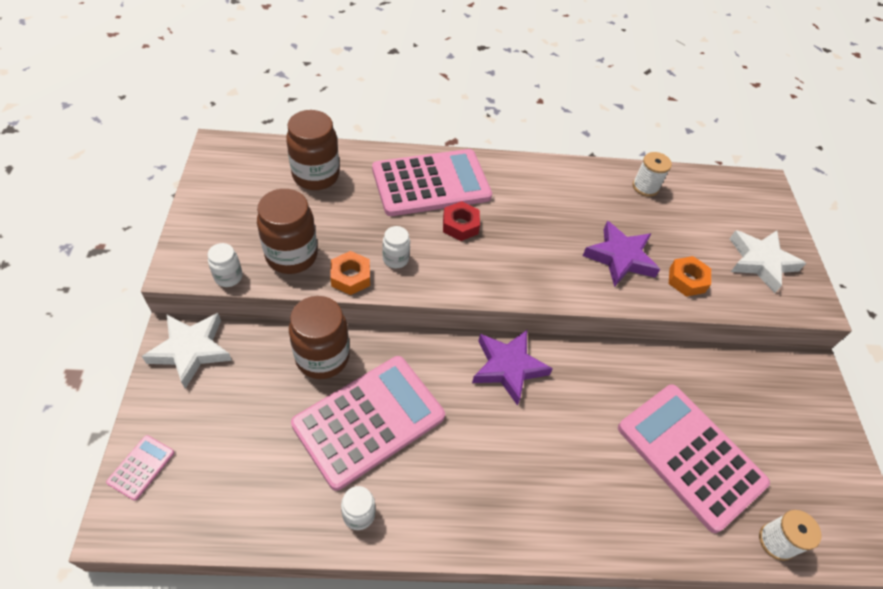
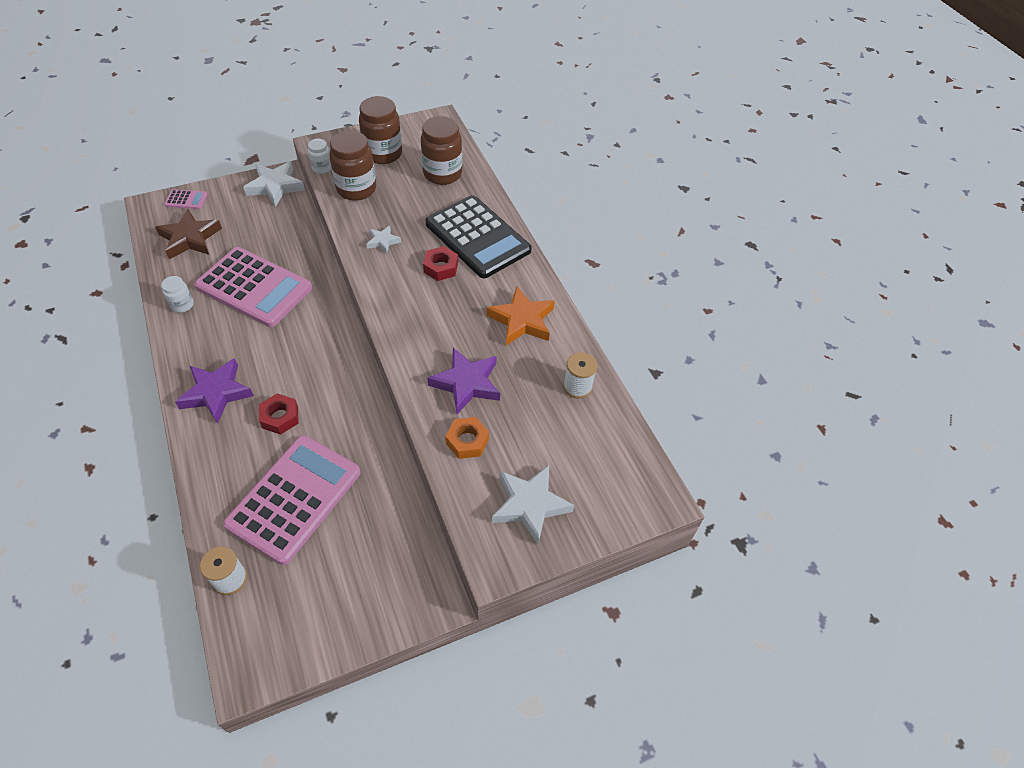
camera: 70 degrees right, 0 degrees up
brown jar [289,296,349,379] -> brown jar moved to [359,96,402,164]
orange nut [330,251,370,295] -> none
pink calculator [372,149,492,216] -> black calculator [425,195,532,278]
white jar [382,226,410,268] -> white star [366,226,401,254]
purple star [472,330,553,406] -> purple star moved to [175,358,254,424]
none -> brown star [155,209,222,259]
none -> red nut [259,393,299,435]
none -> orange star [487,286,555,345]

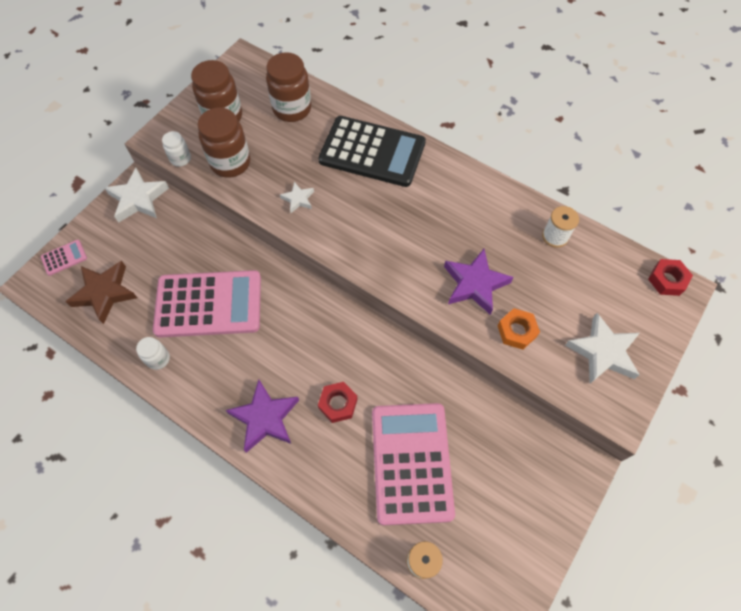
camera: 30 degrees left, 10 degrees up
red nut [423,246,458,281] -> red nut moved to [648,259,693,296]
orange star [487,286,555,345] -> none

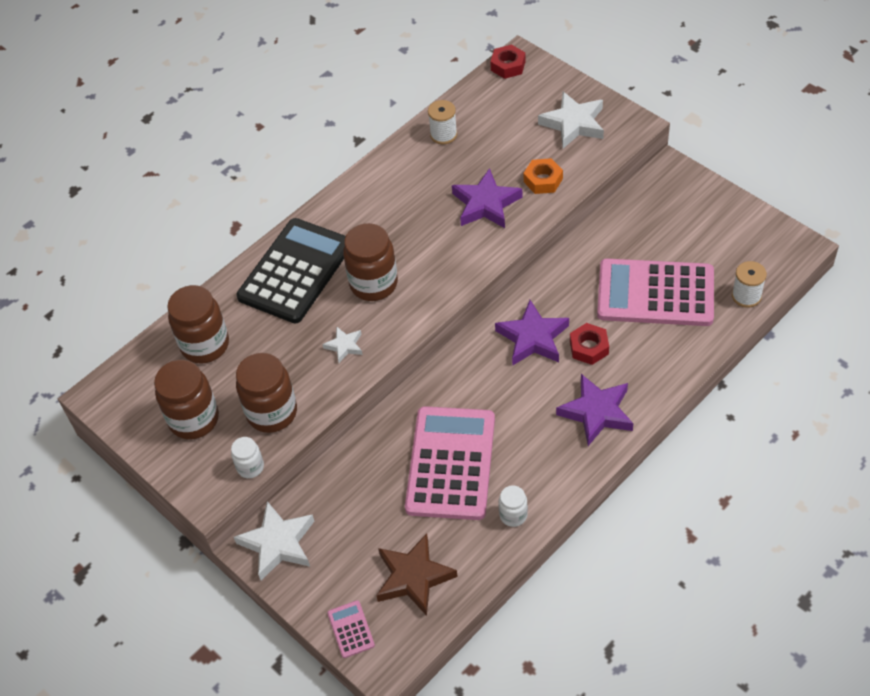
camera: 75 degrees left, 10 degrees down
none -> brown jar [343,223,398,301]
none -> purple star [495,300,569,366]

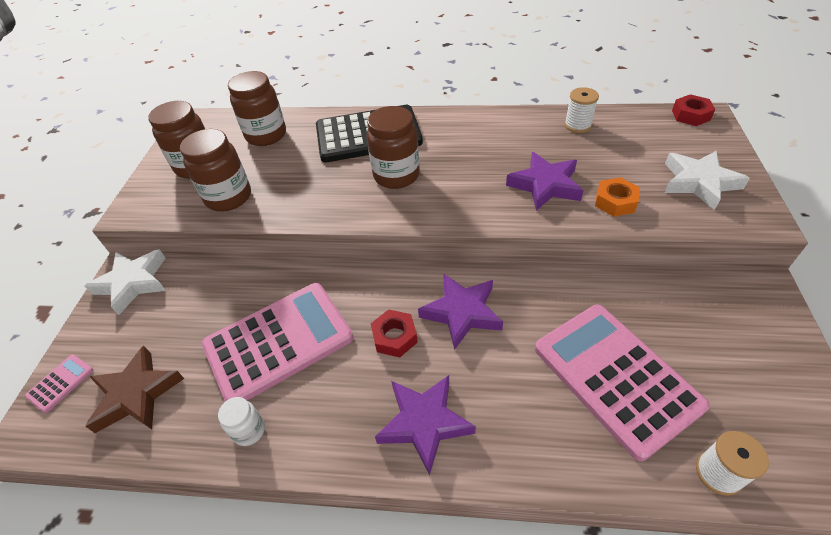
camera: 50 degrees right, 5 degrees down
white jar [231,437,264,478] -> none
white star [322,326,363,363] -> none
red nut [570,323,609,365] -> red nut moved to [371,309,418,357]

